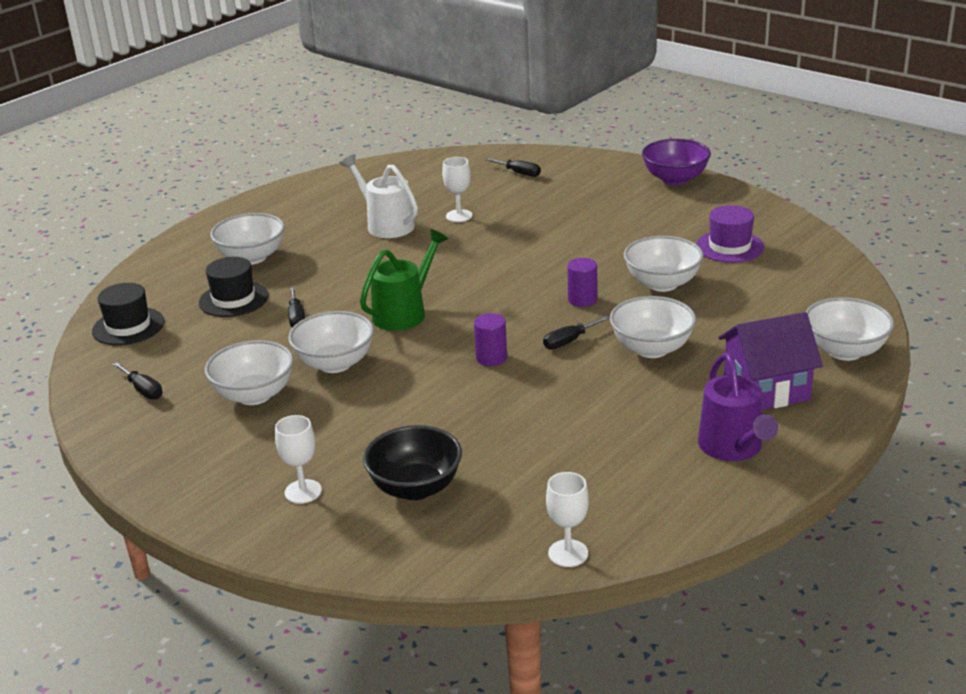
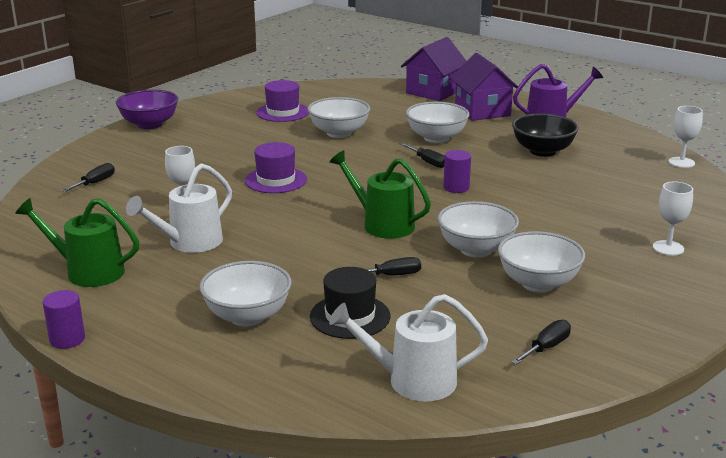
camera: 95 degrees left, 5 degrees down
black hat [92,283,164,345] -> white watering can [329,294,488,402]
black bowl [363,425,462,500] -> black bowl moved to [512,113,579,157]
purple cylinder [567,258,597,307] -> purple cylinder moved to [43,290,85,349]
white bowl [805,297,894,361] -> purple house [401,37,466,101]
none -> green watering can [15,198,139,287]
none -> purple hat [245,142,307,193]

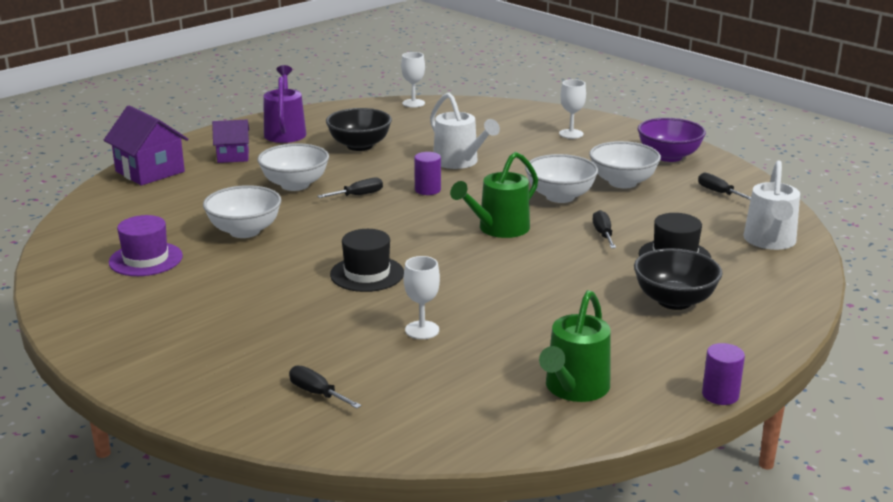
camera: 80 degrees left, 0 degrees up
purple bowl [116,90,178,129] -> purple bowl moved to [638,118,706,162]
white watering can [126,163,232,253] -> white watering can moved to [430,93,500,169]
white bowl [199,261,292,326] -> black bowl [634,248,722,310]
purple hat [245,142,307,193] -> black hat [330,229,404,292]
purple house [450,53,518,121] -> purple house [212,120,249,163], size x0.63

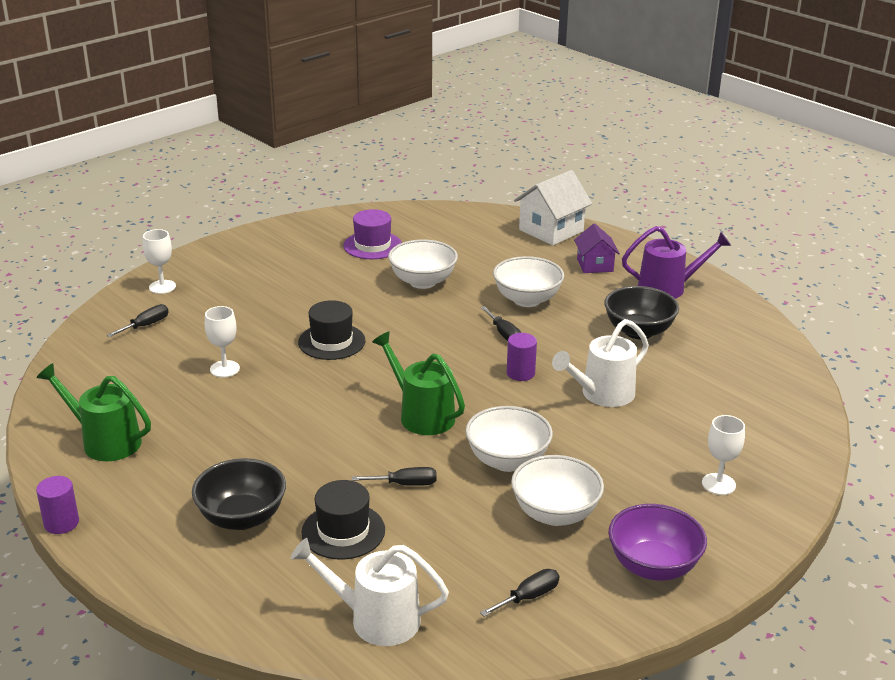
camera: 90 degrees right, 5 degrees up
purple house [104,105,189,185] -> white house [514,170,592,245]
white goblet [401,52,425,107] -> white goblet moved to [143,229,176,294]

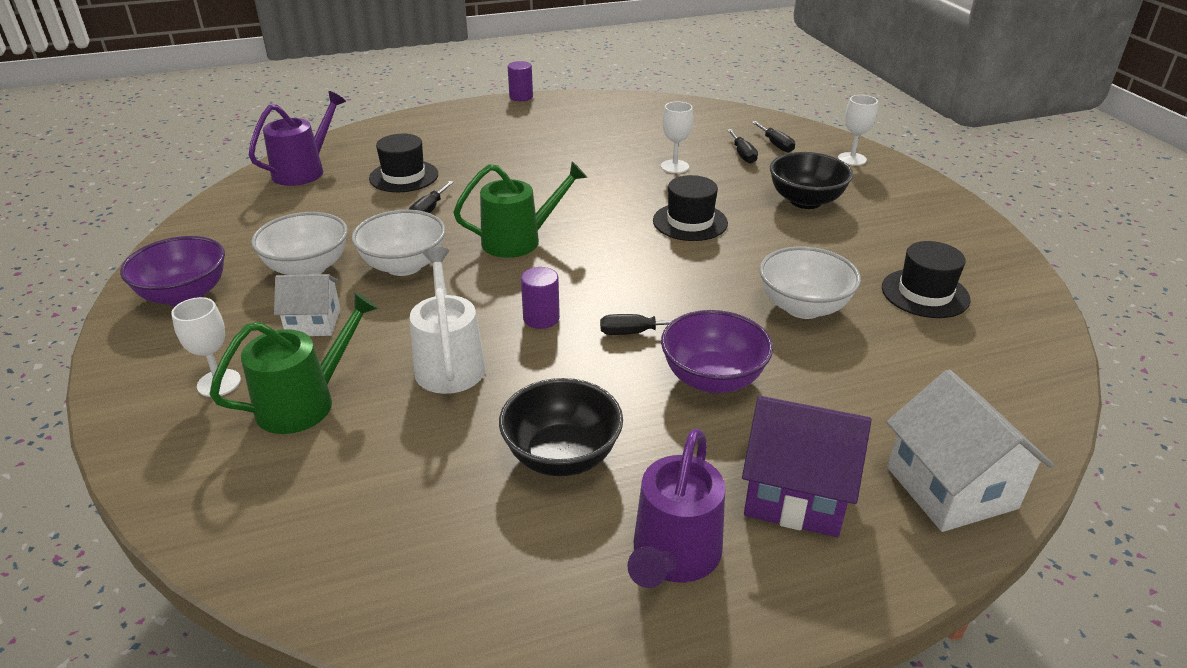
camera: 115 degrees right, 5 degrees up
green watering can [37,363,151,461] -> green watering can moved to [210,292,378,434]
black bowl [192,458,286,530] -> black bowl moved to [770,152,853,209]
white watering can [290,538,449,646] -> purple watering can [249,91,346,186]
purple hat [343,209,402,259] -> black hat [882,241,970,318]
black screwdriver [480,569,559,616] -> black screwdriver moved to [727,129,758,164]
white bowl [493,256,564,307] -> purple bowl [661,310,773,393]
purple house [574,223,620,273] -> purple house [742,396,871,537], size x1.59
none -> white house [274,274,340,336]

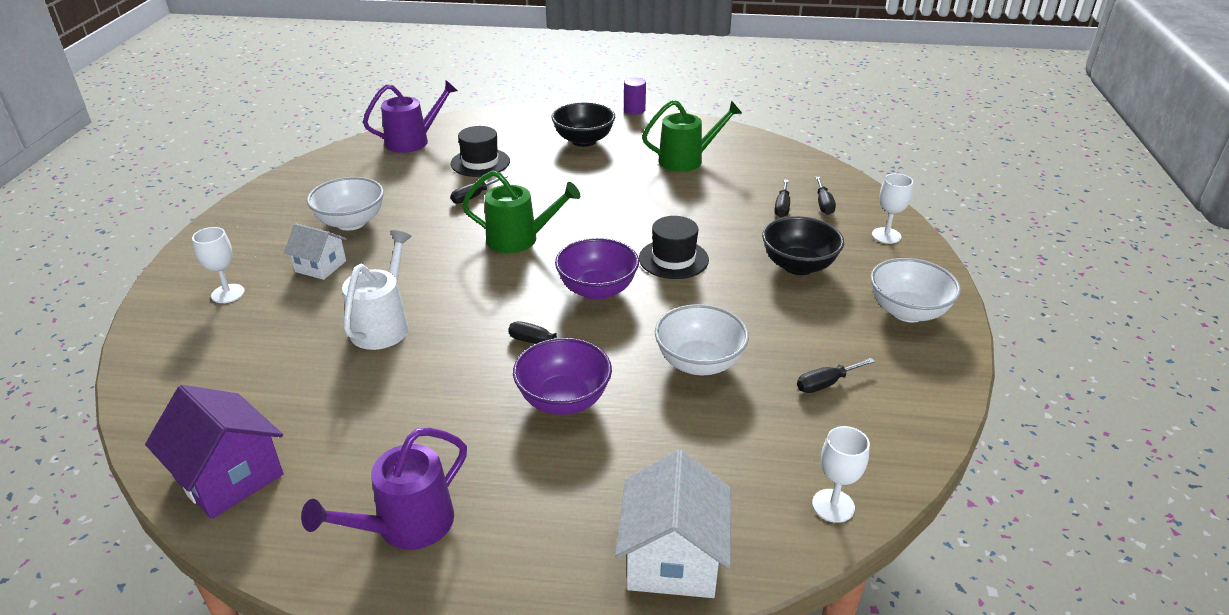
camera: 25 degrees right, 0 degrees up
purple bowl [120,236,225,306] -> purple bowl moved to [555,238,639,300]
green watering can [210,292,378,434] -> green watering can moved to [642,100,742,172]
white bowl [352,210,446,276] -> white bowl moved to [870,258,961,322]
black bowl [499,378,623,476] -> black bowl moved to [551,102,615,147]
purple cylinder [521,267,560,329] -> none
white goblet [661,101,693,173] -> white goblet moved to [812,426,870,523]
purple house [742,396,871,537] -> purple house moved to [145,385,283,519]
black hat [882,241,970,318] -> black screwdriver [797,358,875,393]

